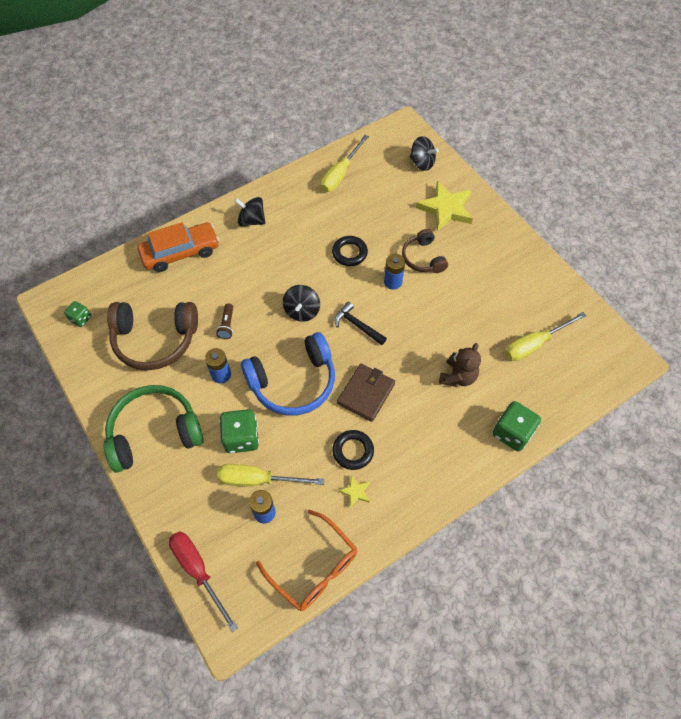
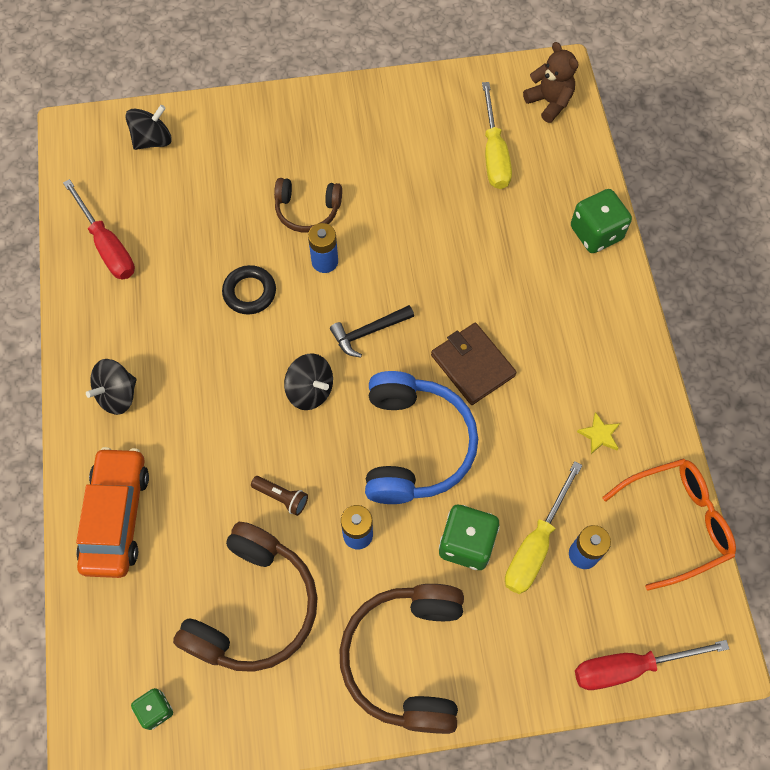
camera: 65 degrees left, 5 degrees up
green headphones [104,385,204,473] -> brown headphones [339,584,464,734]
yellow screwdriver [321,135,369,192] -> red screwdriver [63,179,135,280]
black ring [332,430,374,470] -> none
yellow star [416,181,473,231] -> none
brown teddy bear [439,343,481,387] -> brown teddy bear moved to [523,42,578,123]

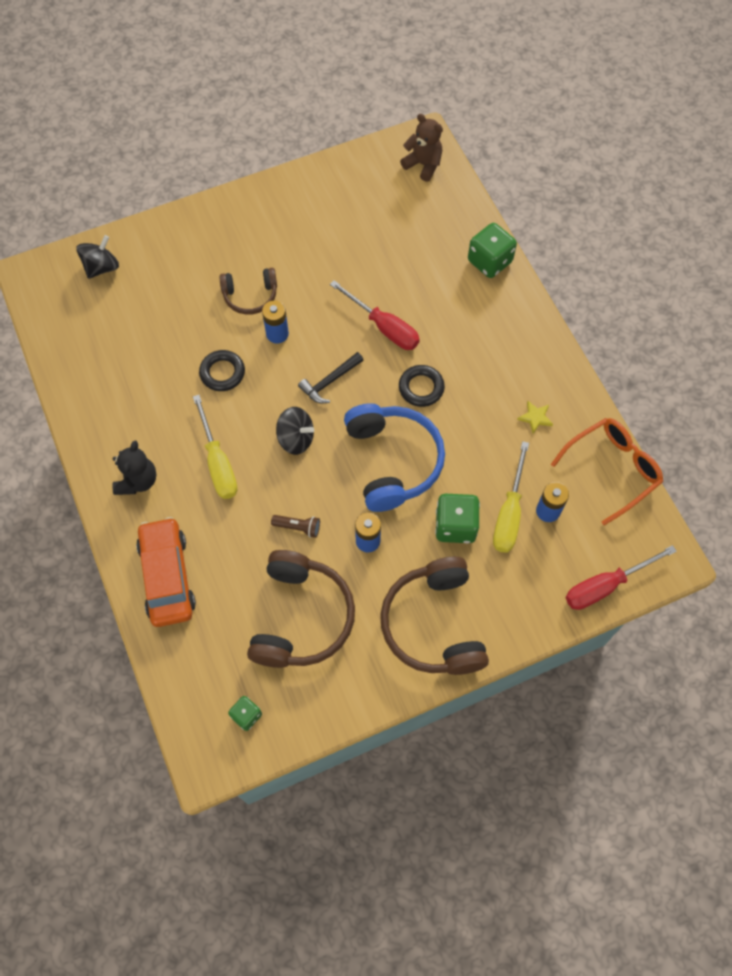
camera: 15 degrees left, 0 degrees up
red screwdriver [63,179,135,280] -> red screwdriver moved to [330,280,420,350]
black spinning top [86,359,136,415] -> black teddy bear [112,440,156,495]
brown wallet [431,323,517,405] -> black ring [399,365,445,407]
yellow screwdriver [482,82,512,189] -> yellow screwdriver moved to [193,395,238,499]

